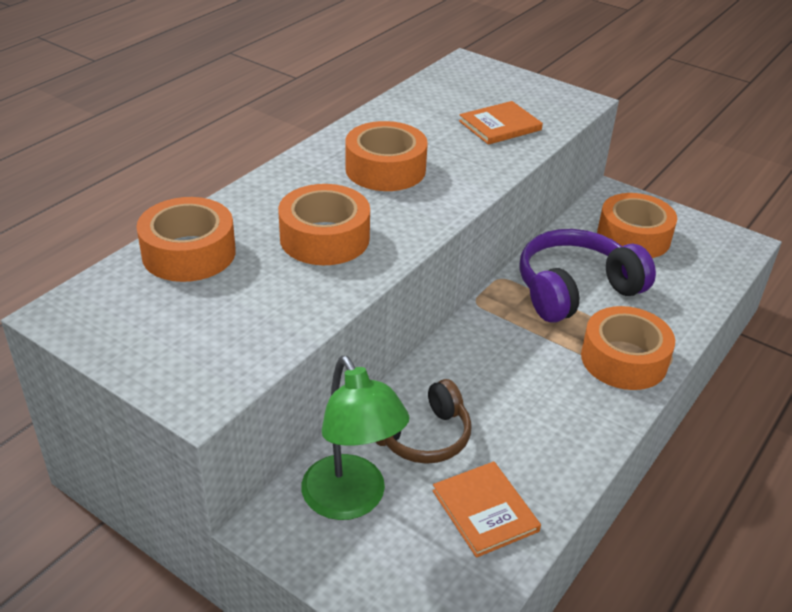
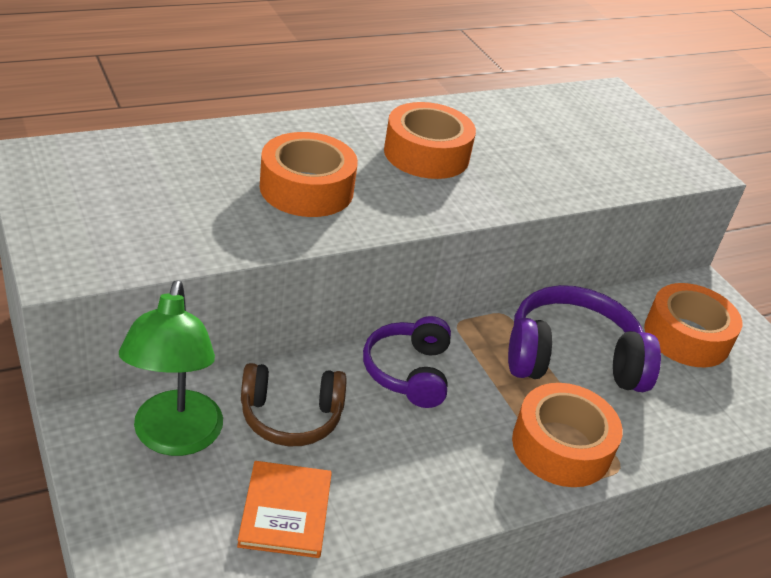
camera: 25 degrees right, 0 degrees up
orange tape [136,197,236,282] -> none
orange book [459,101,543,145] -> none
none -> purple headphones [363,316,451,408]

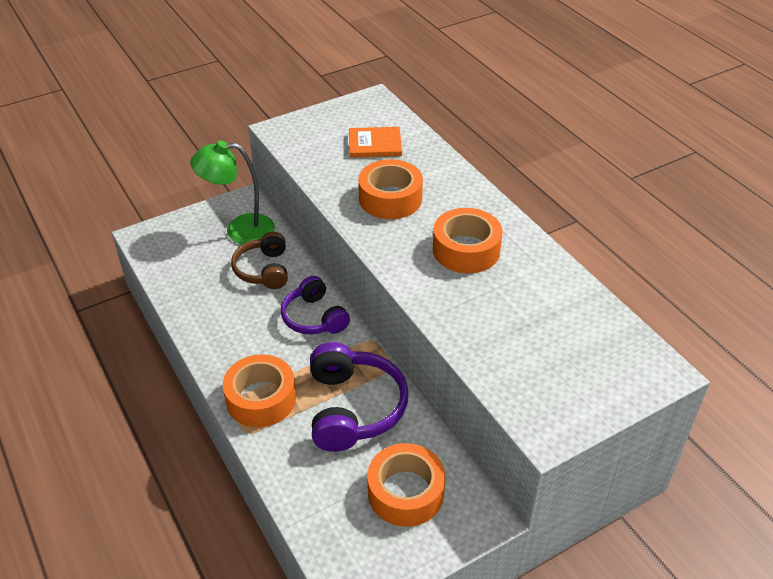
camera: 90 degrees right, 5 degrees up
orange book [237,461,332,558] -> orange book moved to [349,127,402,158]
purple headphones [363,316,451,408] -> purple headphones turned 120 degrees counterclockwise [281,276,350,334]

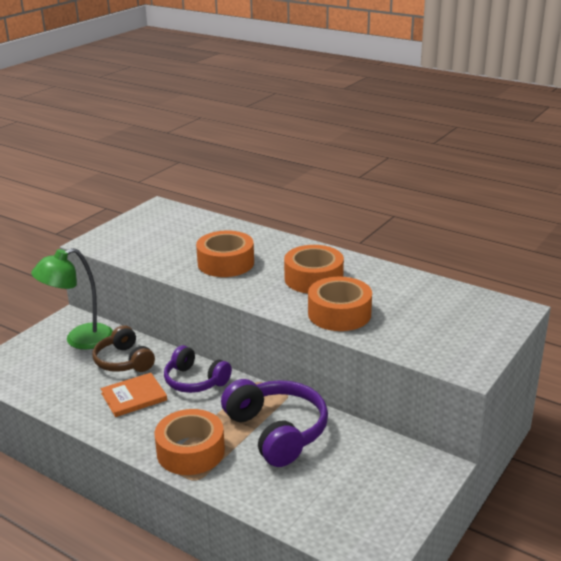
camera: 25 degrees left, 15 degrees down
orange book [349,127,402,158] -> orange book moved to [101,373,167,417]
orange tape [367,443,446,527] -> orange tape moved to [308,277,372,331]

